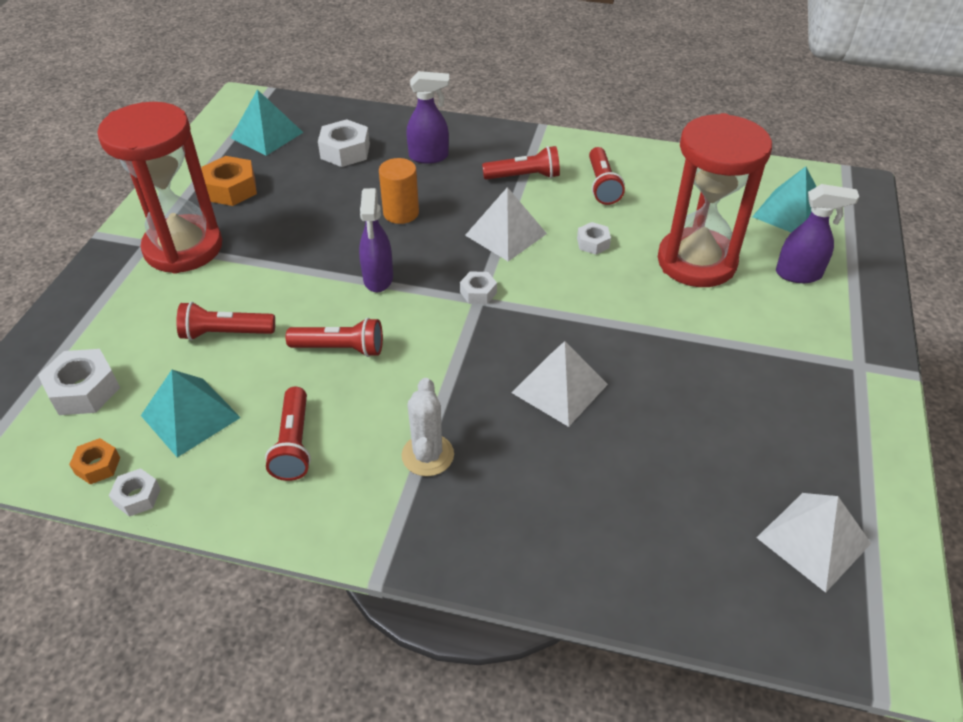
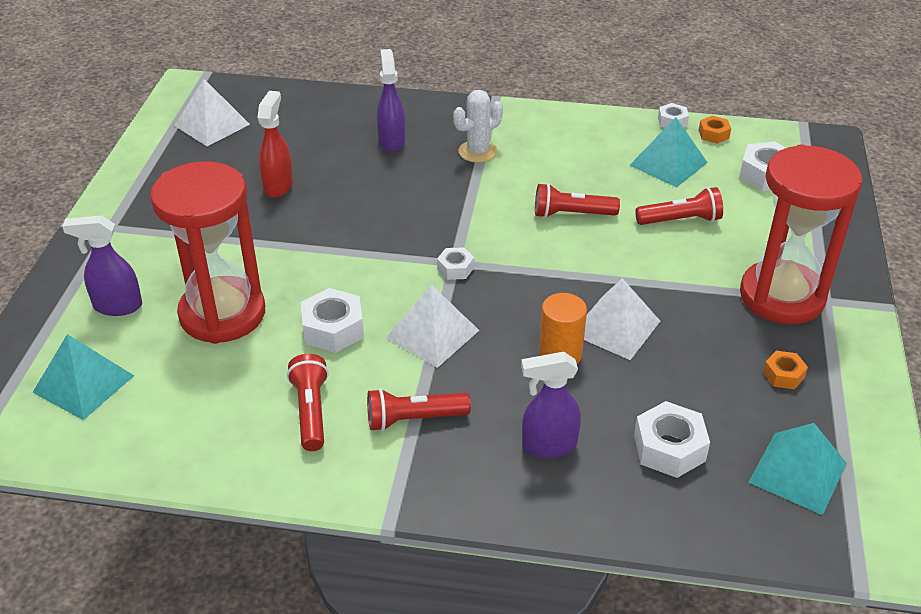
camera: 175 degrees right, 5 degrees down
orange nut [201,156,257,206] -> orange nut [763,351,808,389], size x0.58
red flashlight [265,387,311,481] -> none
purple spray bottle [359,188,393,292] -> purple spray bottle moved to [377,49,405,152]
white cactus [402,378,454,476] -> white cactus turned 60 degrees clockwise [453,90,503,163]
white pyramid [512,341,608,427] -> white pyramid moved to [584,278,660,360]
white nut [577,222,611,255] -> white nut [301,288,364,353], size x1.72
none -> red spray bottle [257,91,293,198]

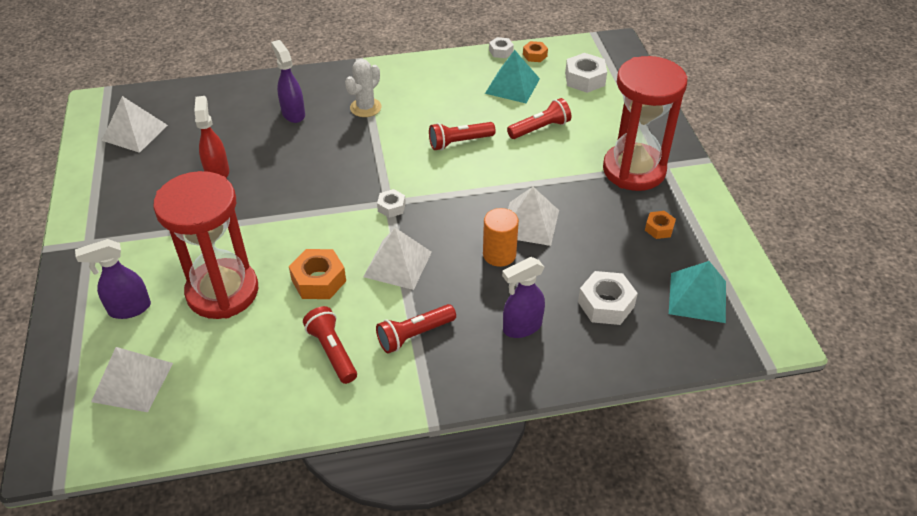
camera: 20 degrees left, 5 degrees up
turquoise pyramid [32,334,134,420] -> white pyramid [91,347,173,412]
white nut [301,288,364,353] -> orange nut [289,249,346,299]

